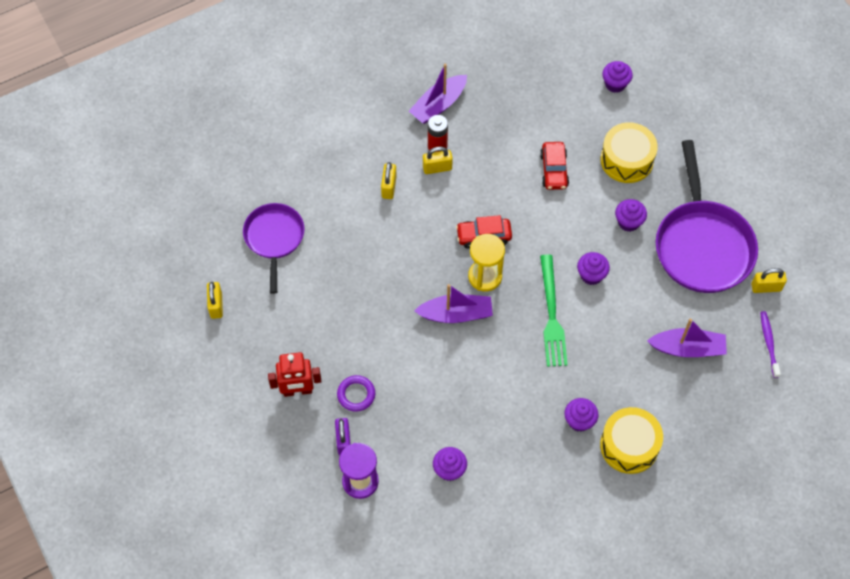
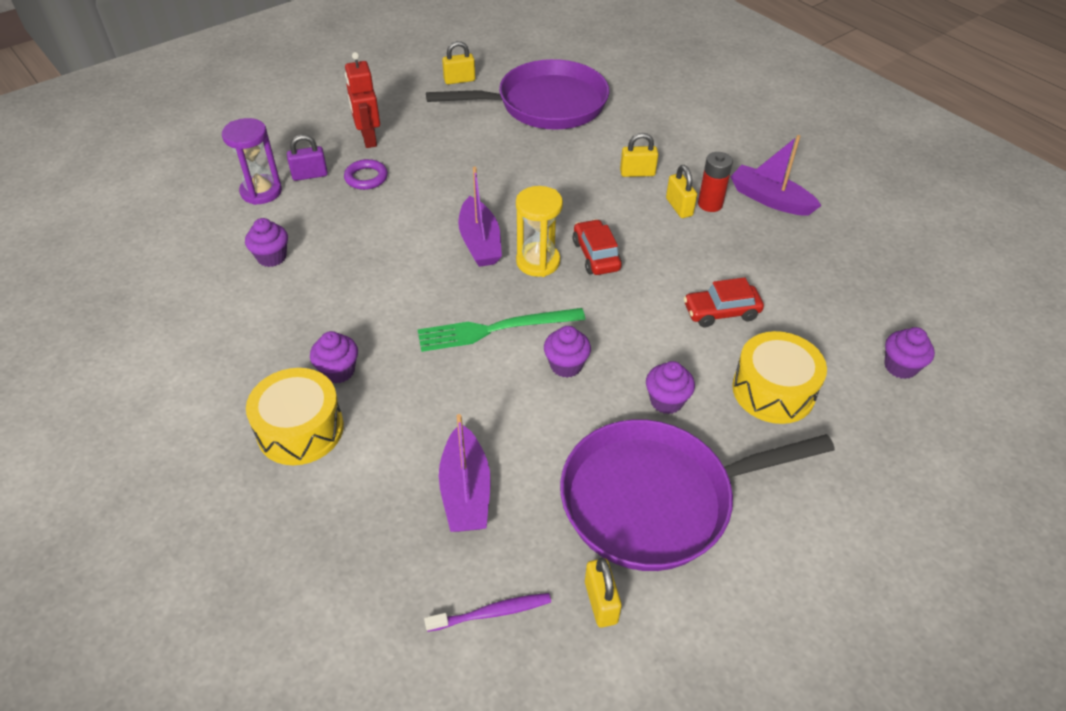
camera: 80 degrees right, 15 degrees down
purple pan [243,203,305,294] -> purple pan [426,59,609,129], size x1.64

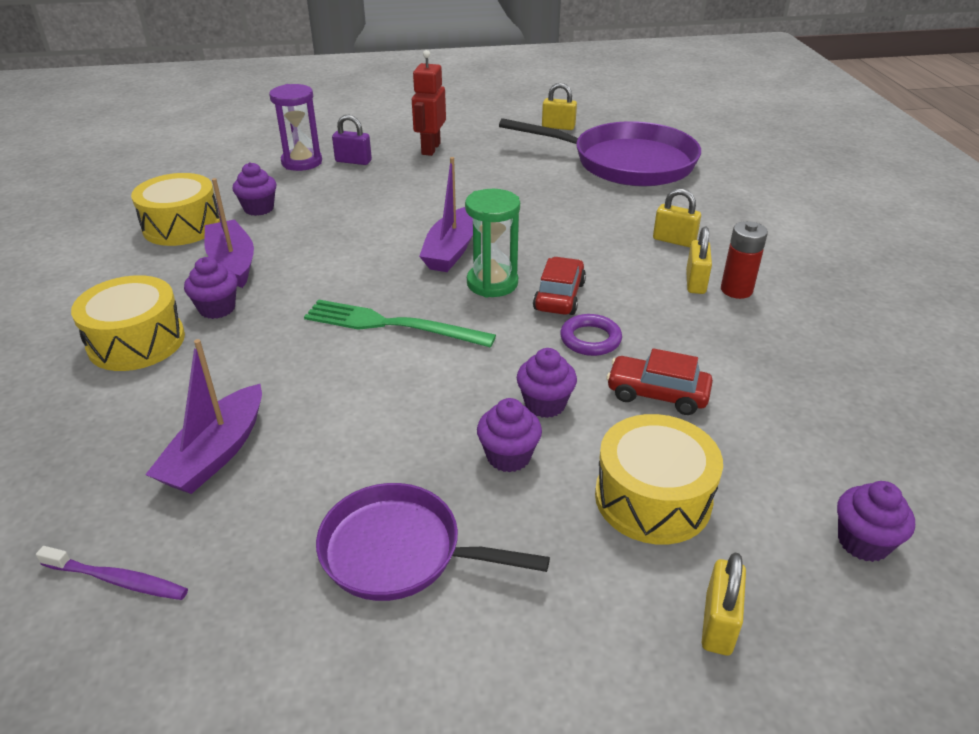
camera: 30 degrees right, 10 degrees down
purple ring [344,159,388,190] -> purple ring moved to [560,314,622,356]
yellow hourglass [516,186,563,277] -> green hourglass [465,189,520,298]
purple cupcake [544,326,591,378] -> purple cupcake moved to [517,348,577,418]
purple pan [560,419,835,571] -> purple pan [316,483,550,601], size x0.61
yellow padlock [585,558,622,628] -> yellow padlock moved to [702,553,746,656]
purple boat [730,135,822,216] -> purple boat moved to [204,178,254,288]
none -> yellow drum [131,173,220,246]

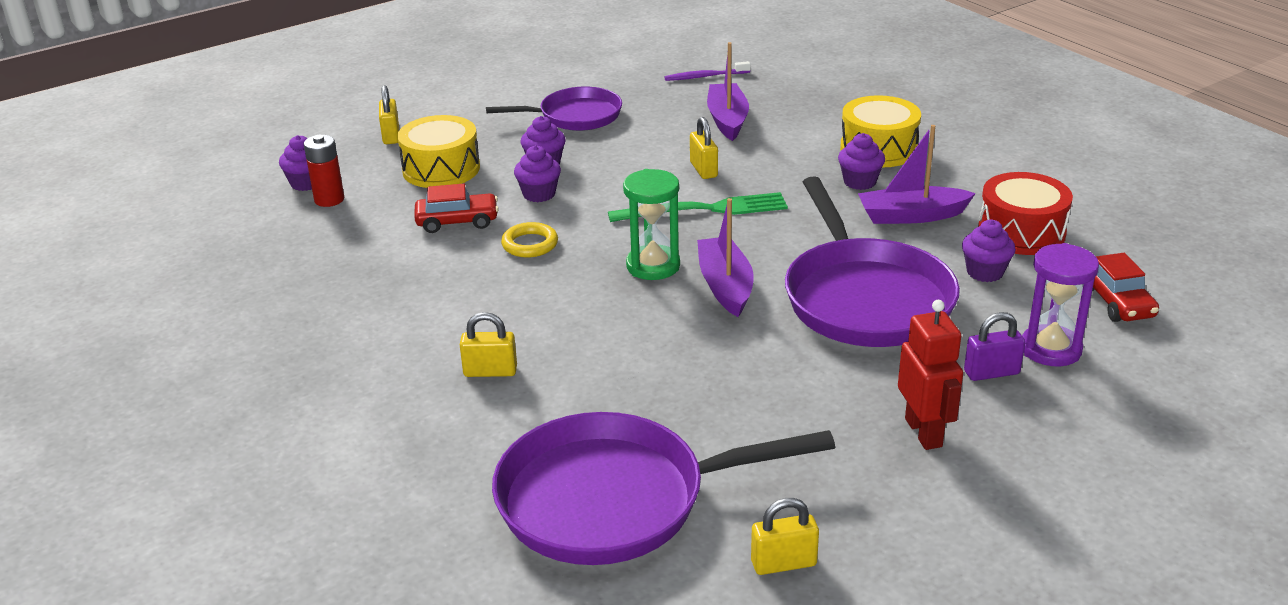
camera: 155 degrees right, 5 degrees down
yellow drum [131,173,220,246] -> red drum [978,172,1073,255]
purple boat [204,178,254,288] -> purple boat turned 135 degrees clockwise [858,125,976,224]
red car [533,257,586,315] -> red car moved to [1092,253,1159,322]
purple ring [560,314,622,356] -> yellow ring [501,222,558,258]
yellow padlock [686,226,712,294] -> yellow padlock moved to [690,117,718,179]
red battery [721,221,768,299] -> red battery moved to [304,135,344,207]
none -> purple pan [785,176,960,347]

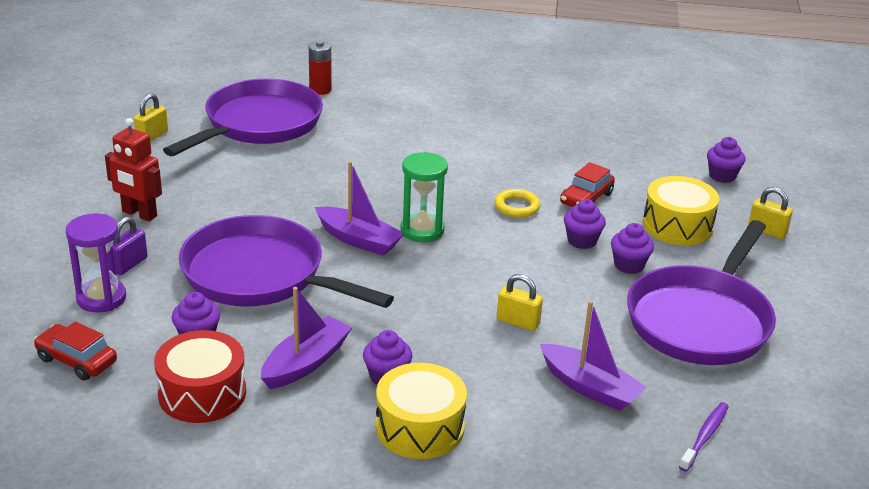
camera: 130 degrees right, 0 degrees up
red battery [304,135,344,207] -> red battery moved to [309,40,332,95]
yellow padlock [460,312,517,377] -> none
purple pan [486,87,622,131] -> purple pan [627,220,776,365], size x1.64
green fork [608,192,788,222] -> none

